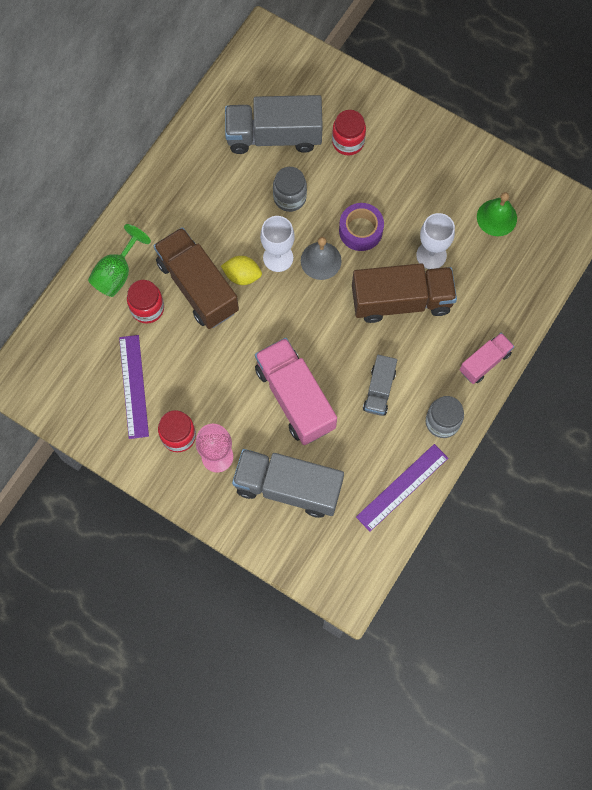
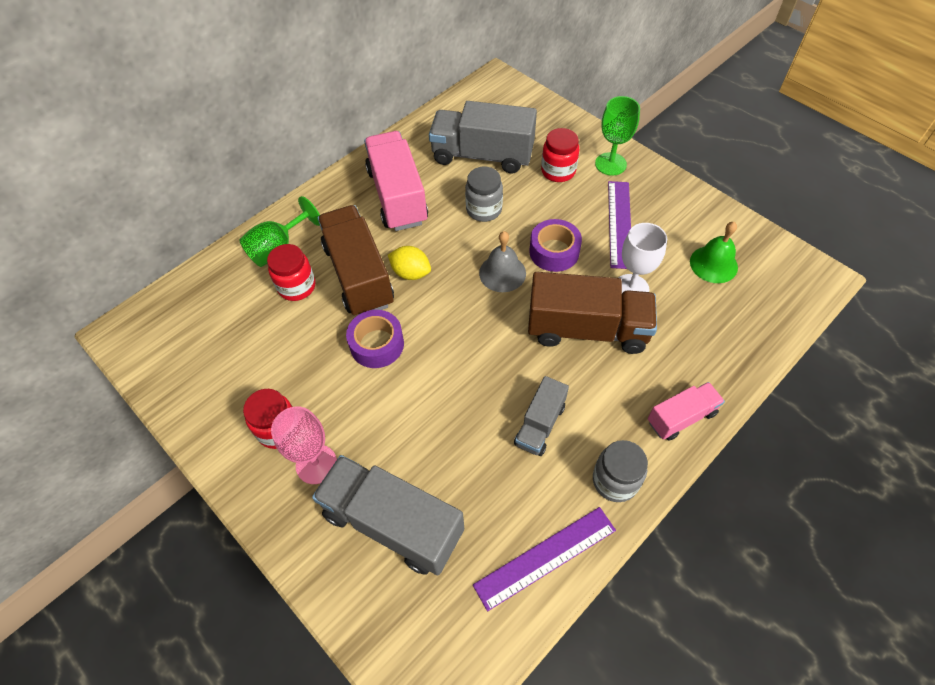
camera: 15 degrees right, 15 degrees down
purple ruler [119,335,149,439] -> purple ruler moved to [608,181,631,269]
pink truck [255,338,337,445] -> pink truck moved to [364,131,428,231]
white goblet [260,216,295,272] -> none
none -> purple tape [346,310,404,368]
none -> green goblet [595,96,640,176]

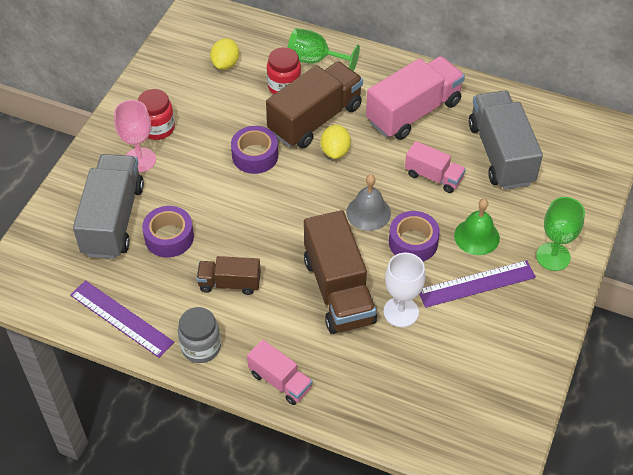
camera: 65 degrees right, 5 degrees down
grey jar [465,167,503,222] -> pink truck [405,141,466,193]
grey truck [514,376,569,456] -> brown truck [196,256,261,295]
red jar [541,128,579,182] -> none
green bell [690,222,738,283] -> green bell moved to [454,199,500,255]
none -> purple tape [142,206,194,258]
none -> yellow lemon [210,38,239,70]

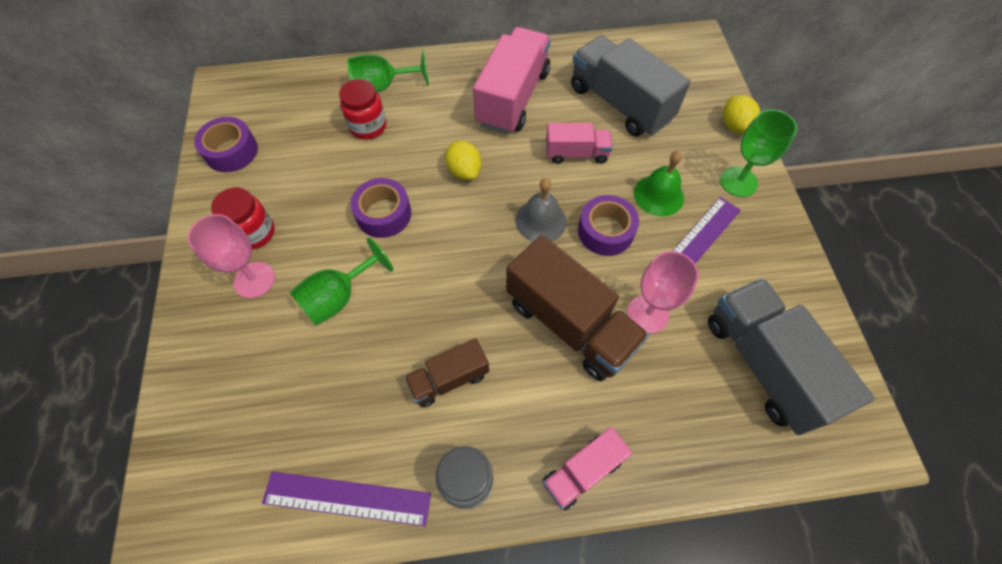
camera: 30 degrees left, 10 degrees up
grey truck [73,154,144,259] -> grey truck moved to [708,278,875,435]
purple tape [142,206,194,258] -> purple tape moved to [194,117,258,172]
yellow lemon [210,38,239,70] -> yellow lemon moved to [723,95,760,134]
pink truck [247,340,312,405] -> pink truck turned 135 degrees clockwise [543,427,632,510]
brown truck [266,61,363,148] -> none
white goblet [384,253,425,327] -> pink goblet [627,251,699,334]
none -> green goblet [290,237,393,325]

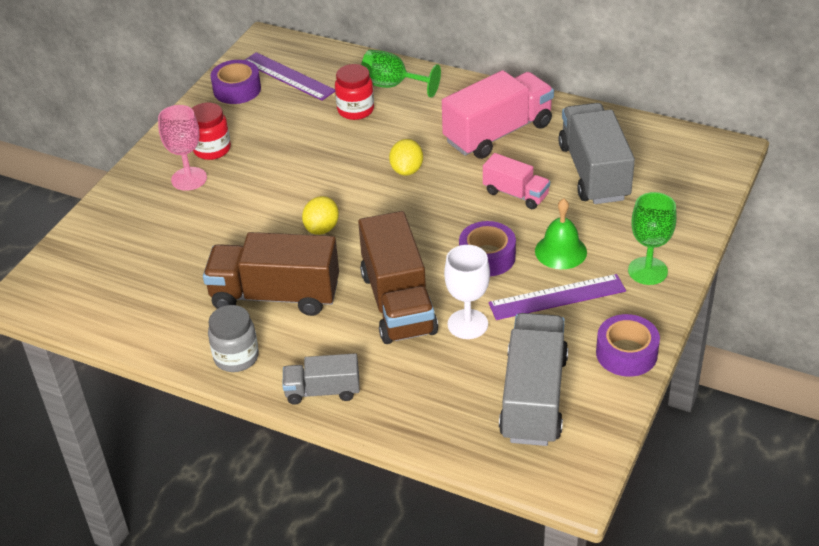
camera: 35 degrees right, 20 degrees down
purple ruler [262,471,431,526] -> purple ruler moved to [245,52,335,101]
green goblet [290,237,393,325] -> none
purple tape [351,178,411,238] -> purple tape moved to [596,314,660,377]
brown truck [404,338,489,407] -> brown truck [203,232,339,316], size x1.82
grey bell [516,178,567,242] -> none
pink truck [543,427,632,510] -> grey truck [282,353,360,405]
pink goblet [627,251,699,334] -> white goblet [444,245,490,339]
yellow lemon [723,95,760,134] -> yellow lemon moved to [302,196,339,235]

